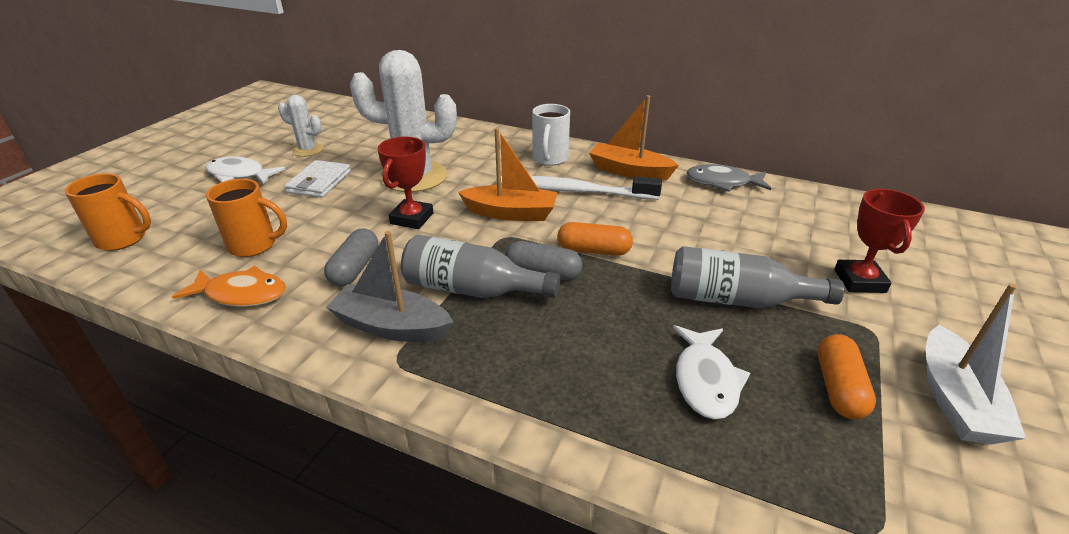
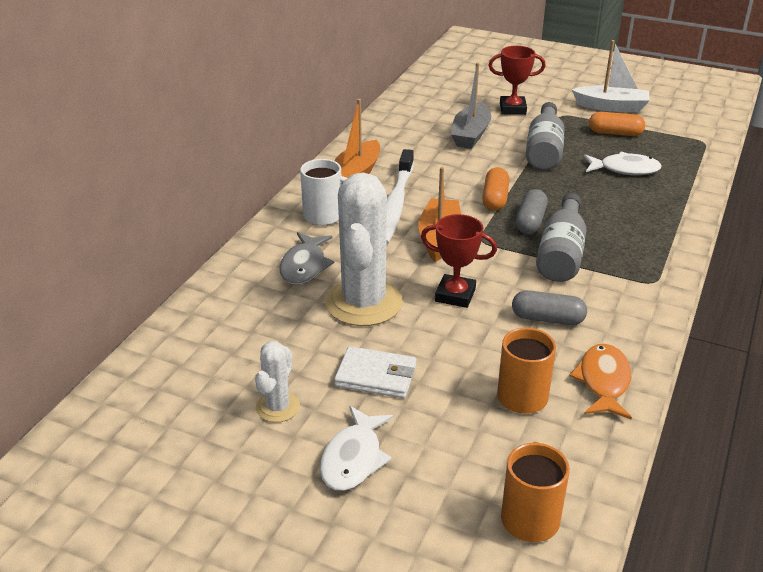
camera: 90 degrees left, 0 degrees up
grey boat [326,231,453,342] -> grey boat moved to [451,62,491,149]
grey fish [686,164,771,192] -> grey fish moved to [279,232,334,284]

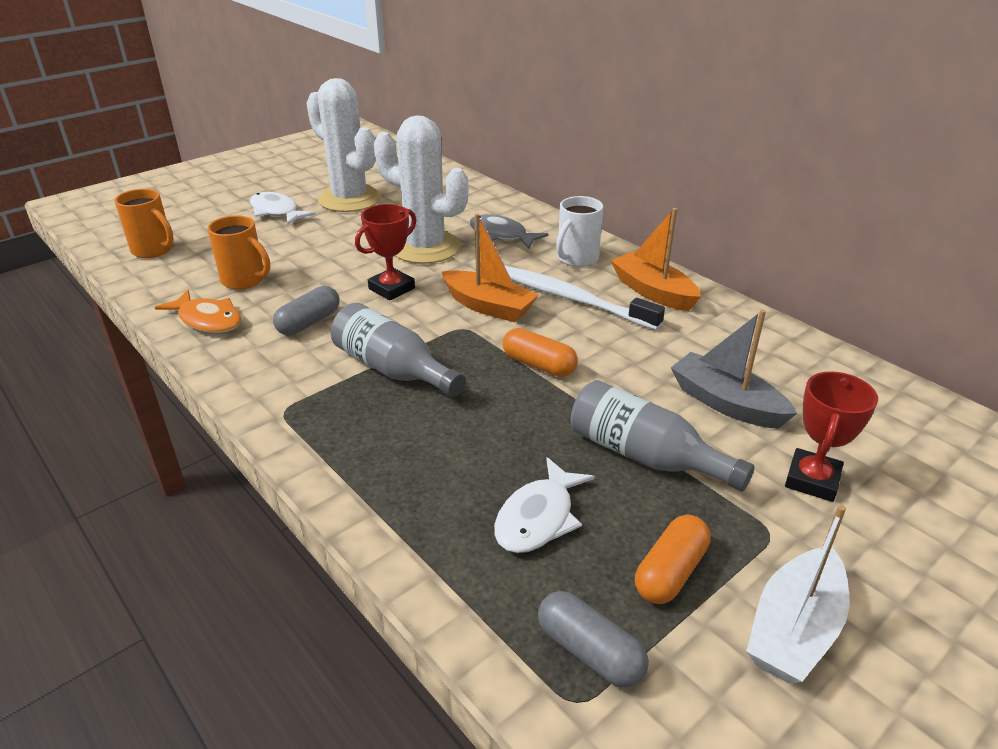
camera: 115 degrees right, 0 degrees up
white cactus [255,341,300,422] -> white cactus [306,78,381,212], size x2.02
white wallet [334,346,417,398] -> none
grey capsule [516,189,548,234] -> grey capsule moved to [538,591,649,688]

